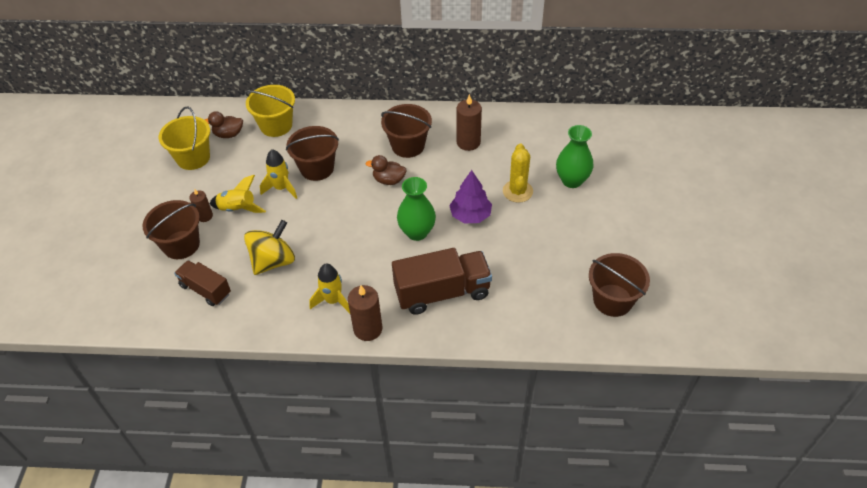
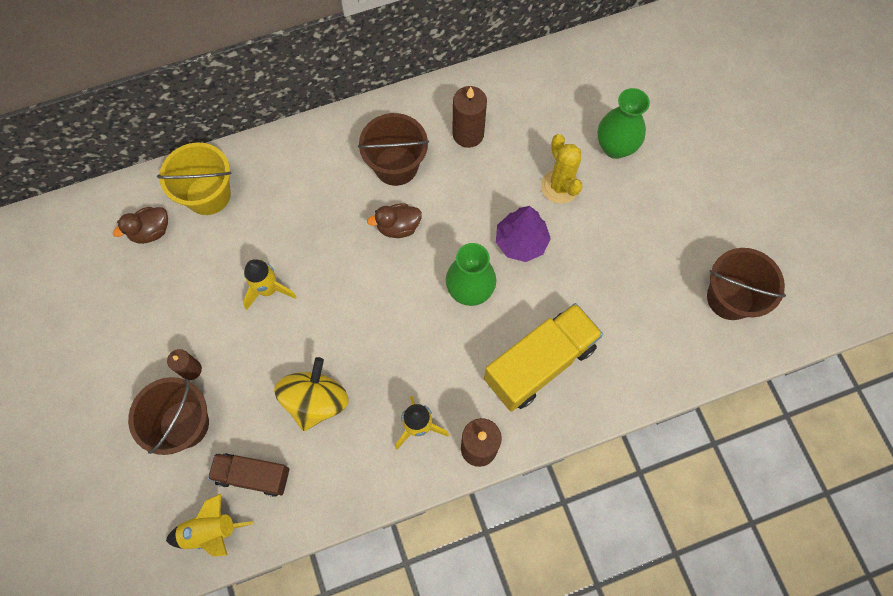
camera: 25 degrees left, 20 degrees up
yellow bucket [159,107,210,170] -> none
yellow rocket [209,175,266,213] -> yellow rocket moved to [166,494,254,557]
brown bucket [286,126,339,181] -> none
brown truck [392,248,492,315] -> yellow truck [484,303,603,412]

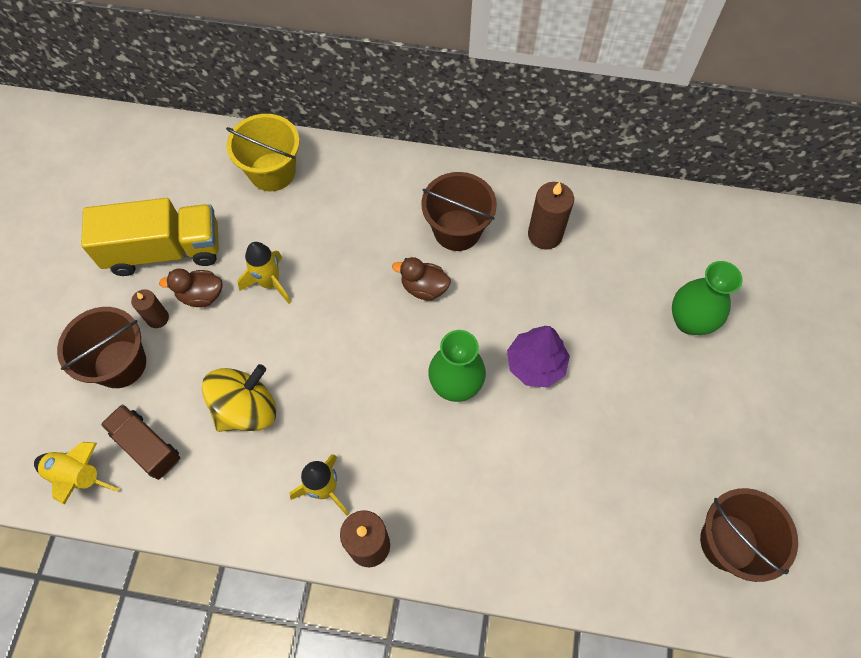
camera: 30 degrees right, 5 degrees down
brown duck [113,207,168,244] -> brown duck moved to [159,269,223,307]
yellow truck [484,303,603,412] -> yellow truck moved to [81,198,219,276]
yellow cactus [541,134,583,204] -> none

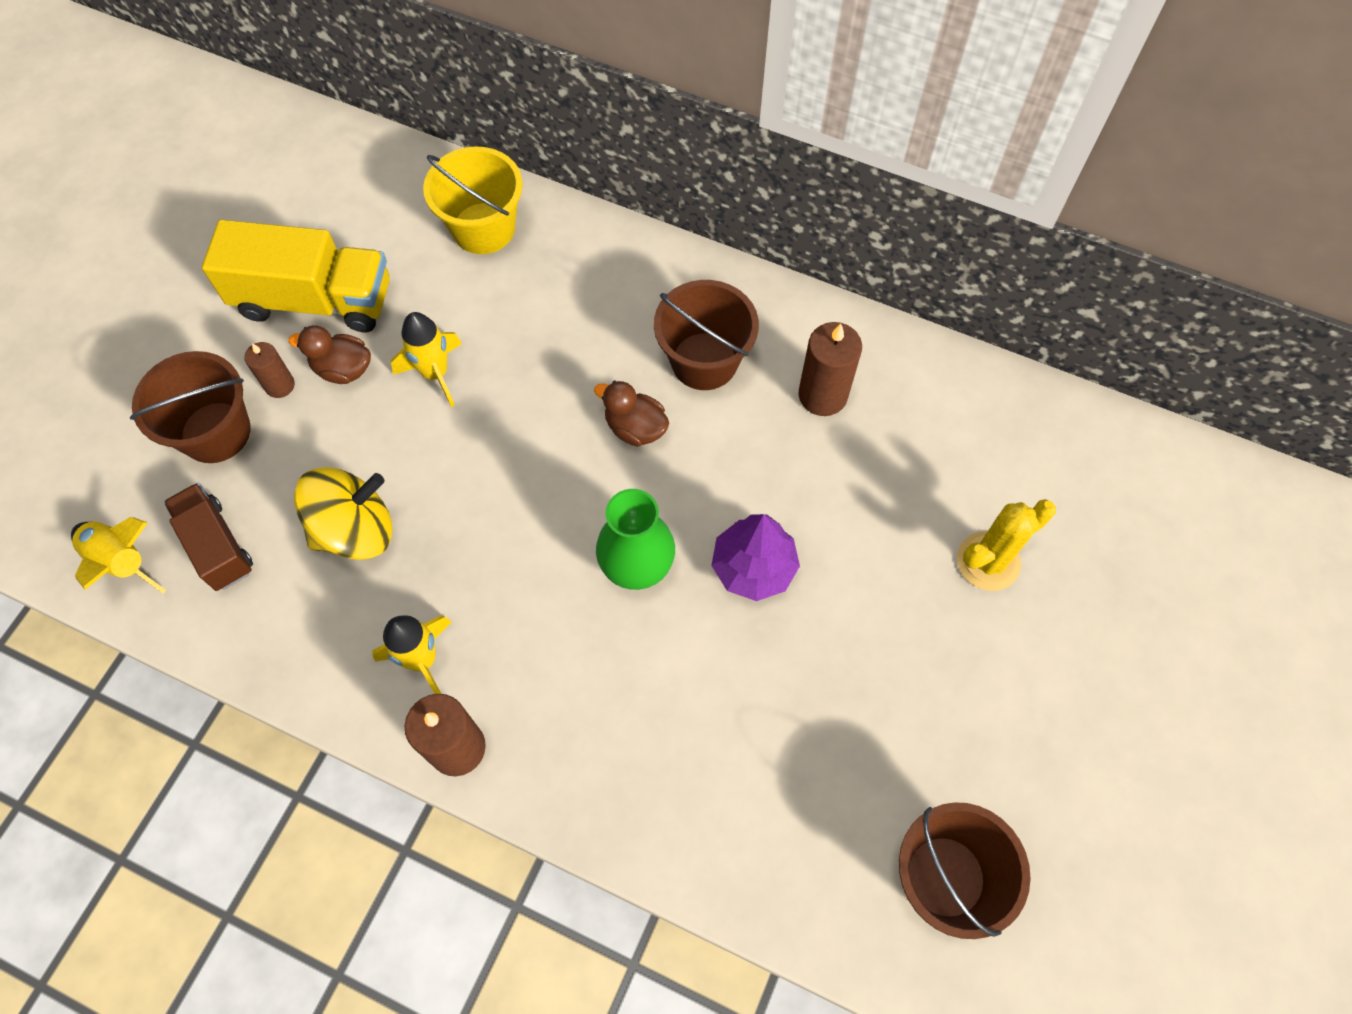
camera: 15 degrees right, 0 degrees up
green vase [672,261,743,335] -> yellow cactus [957,499,1056,591]

